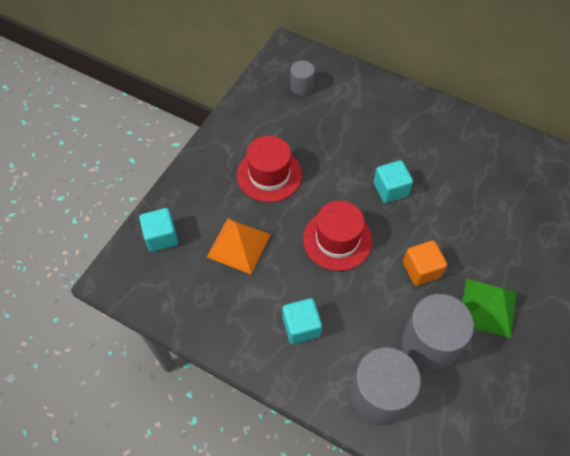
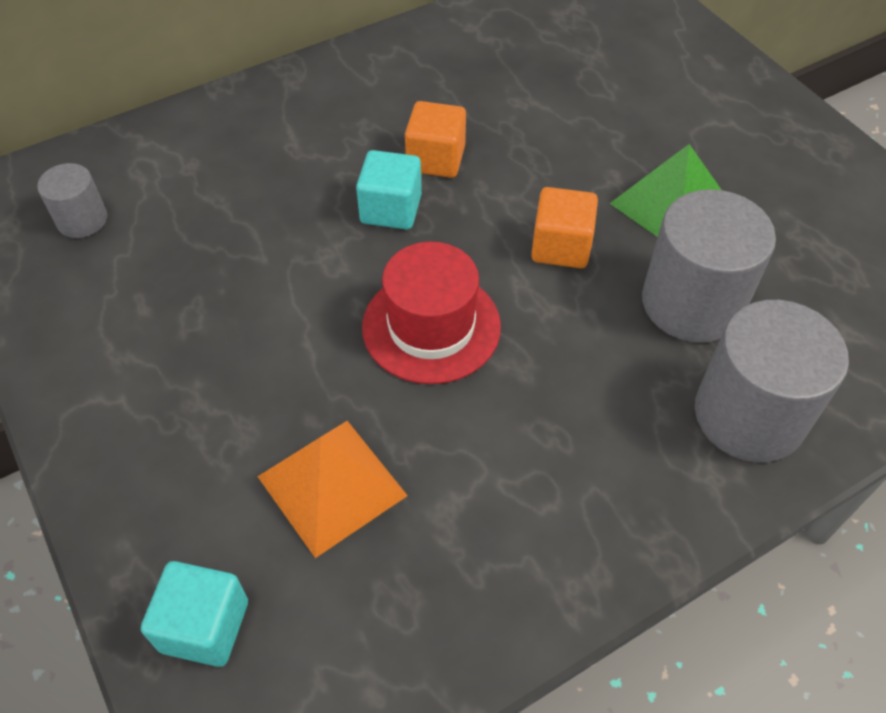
camera: 60 degrees left, 5 degrees down
red hat [237,136,302,202] -> none
turquoise cube [282,298,322,344] -> none
none -> orange cube [405,101,466,178]

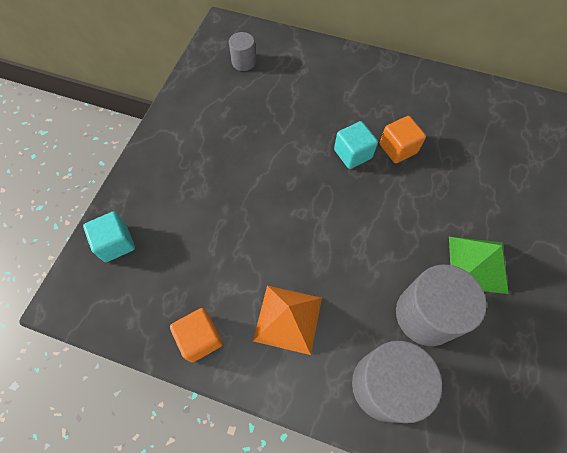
camera: 50 degrees right, 10 degrees up
orange pyramid [257,421,408,558] -> orange pyramid moved to [253,286,322,355]
red hat [362,241,501,384] -> none
orange cube [531,187,598,268] -> orange cube moved to [170,308,223,363]

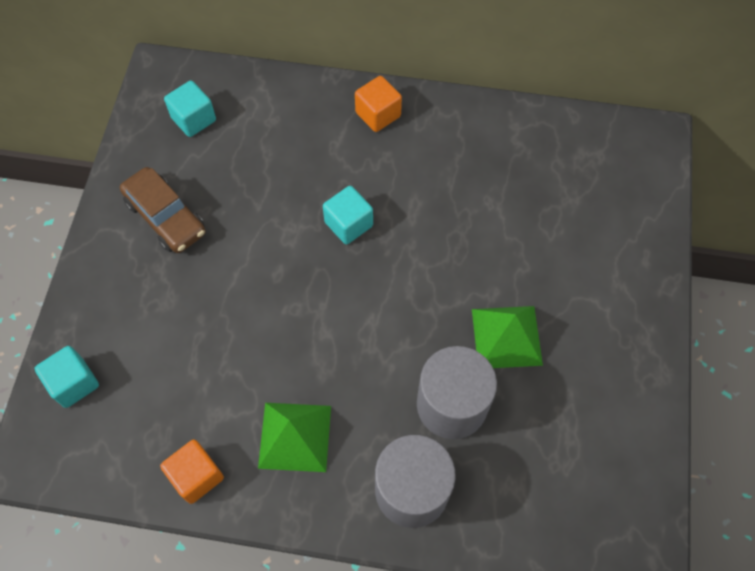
camera: 10 degrees left, 0 degrees up
grey cylinder [229,32,256,71] -> turquoise cube [164,80,216,137]
orange pyramid [253,286,322,355] -> green pyramid [258,403,331,472]
orange cube [380,116,426,163] -> orange cube moved to [355,76,402,132]
none -> brown car [120,167,205,253]

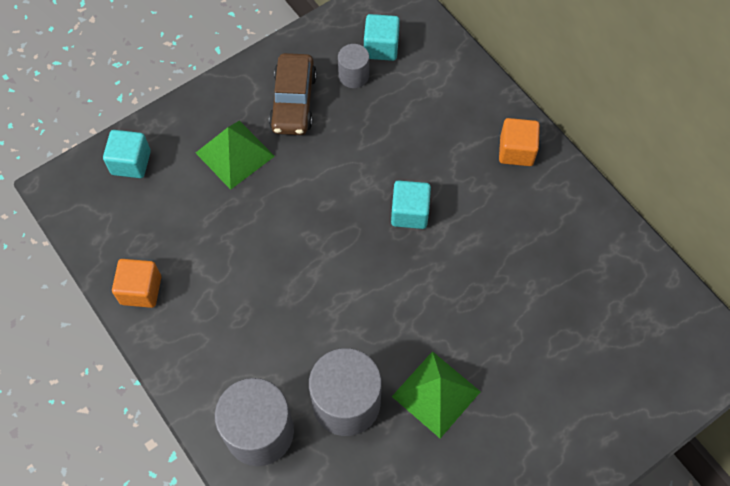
camera: 45 degrees right, 0 degrees up
green pyramid [258,403,331,472] -> green pyramid moved to [196,121,275,190]
none -> grey cylinder [338,44,369,88]

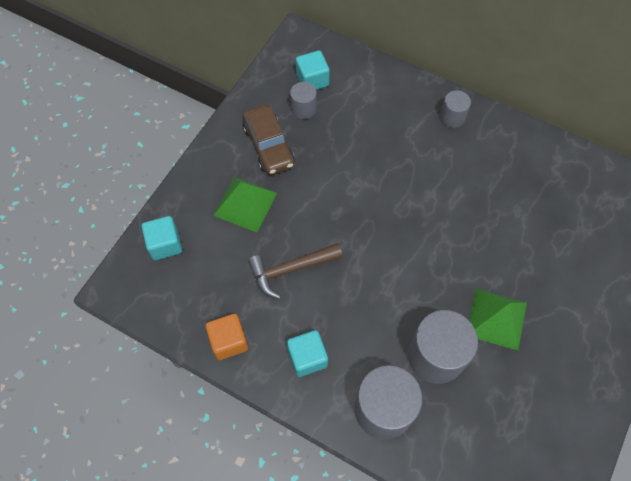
camera: 25 degrees left, 0 degrees up
turquoise cube [391,181,431,229] -> turquoise cube moved to [287,330,328,377]
orange cube [499,118,540,166] -> grey cylinder [440,90,471,128]
none -> brown hammer [248,243,343,299]

